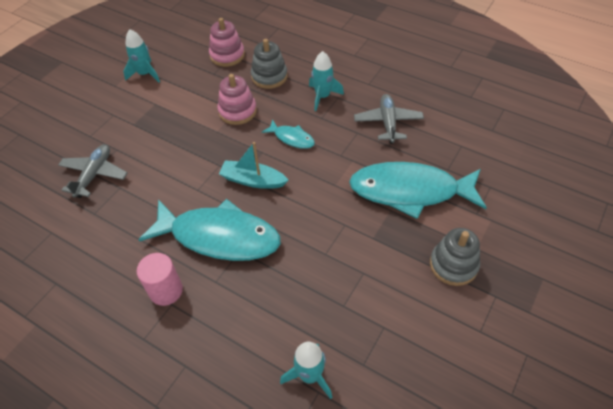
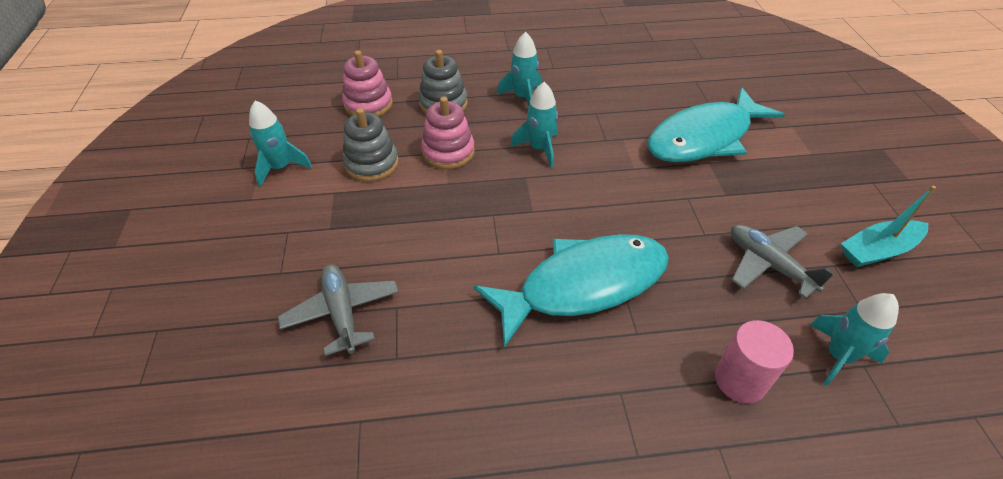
camera: 40 degrees left, 5 degrees down
pink cylinder [137,253,183,306] -> pink cylinder moved to [715,320,794,403]
turquoise boat [219,142,289,189] -> turquoise boat moved to [841,186,936,267]
turquoise fish [262,119,315,149] -> turquoise rocket [510,82,558,168]
grey plane [354,94,424,144] -> grey plane moved to [731,225,835,299]
grey stacking toy [430,228,480,286] -> grey stacking toy moved to [343,108,399,182]

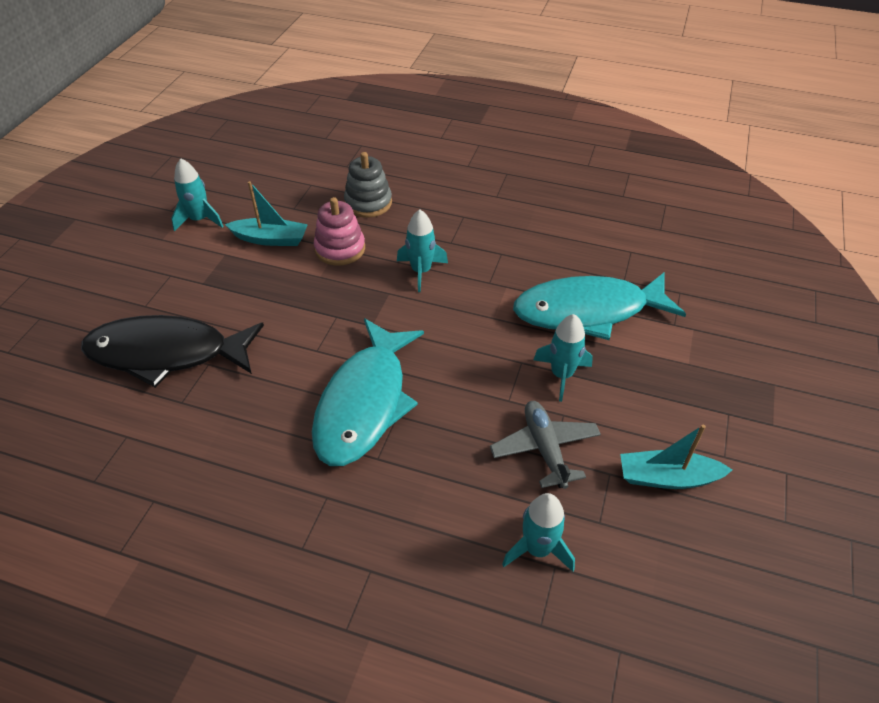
camera: 25 degrees right, 0 degrees up
grey plane [278,264,399,356] -> black fish [81,315,264,388]
pink stacking toy [342,50,393,116] -> none
grey stacking toy [343,108,399,182] -> turquoise boat [225,181,308,246]
turquoise fish [474,234,669,348] -> turquoise fish turned 105 degrees clockwise [312,318,424,466]
turquoise rocket [497,32,542,106] -> turquoise rocket moved to [533,314,593,402]
pink cylinder [715,320,794,403] -> none

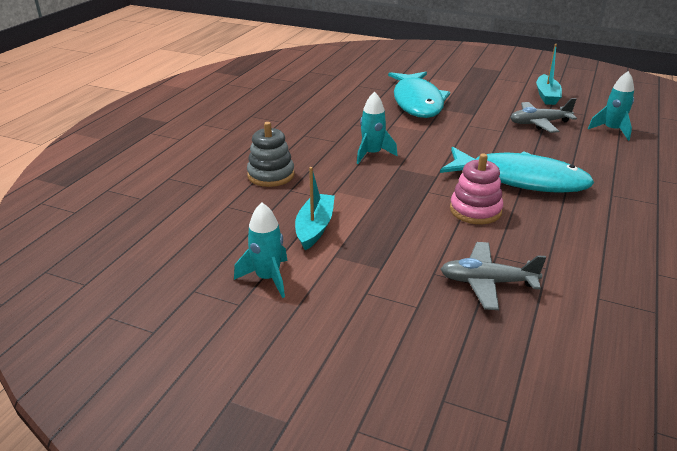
camera: 85 degrees left, 15 degrees down
black fish [81,315,264,388] -> grey plane [440,242,546,310]
pink stacking toy [314,197,365,266] -> pink stacking toy moved to [450,153,503,224]
turquoise rocket [533,314,593,402] -> none

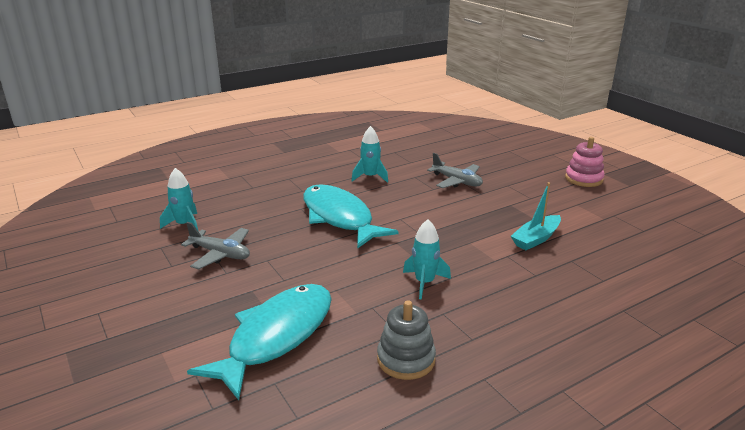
camera: 145 degrees left, 5 degrees down
turquoise rocket [234,203,288,298] -> turquoise rocket moved to [352,126,388,183]
grey stacking toy [247,122,295,187] -> grey stacking toy moved to [377,300,436,380]
pink stacking toy [450,153,503,224] -> pink stacking toy moved to [565,137,605,187]
turquoise boat [536,44,562,105] -> none

